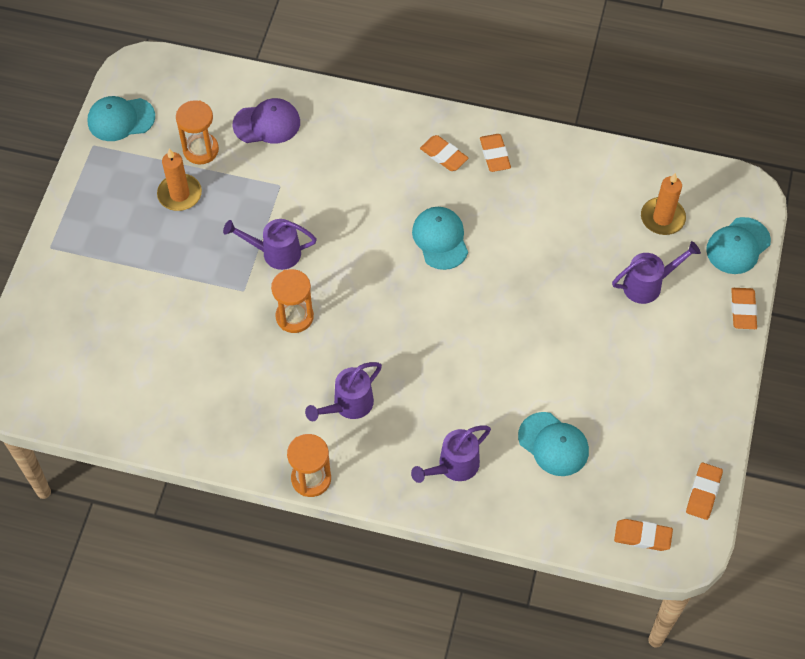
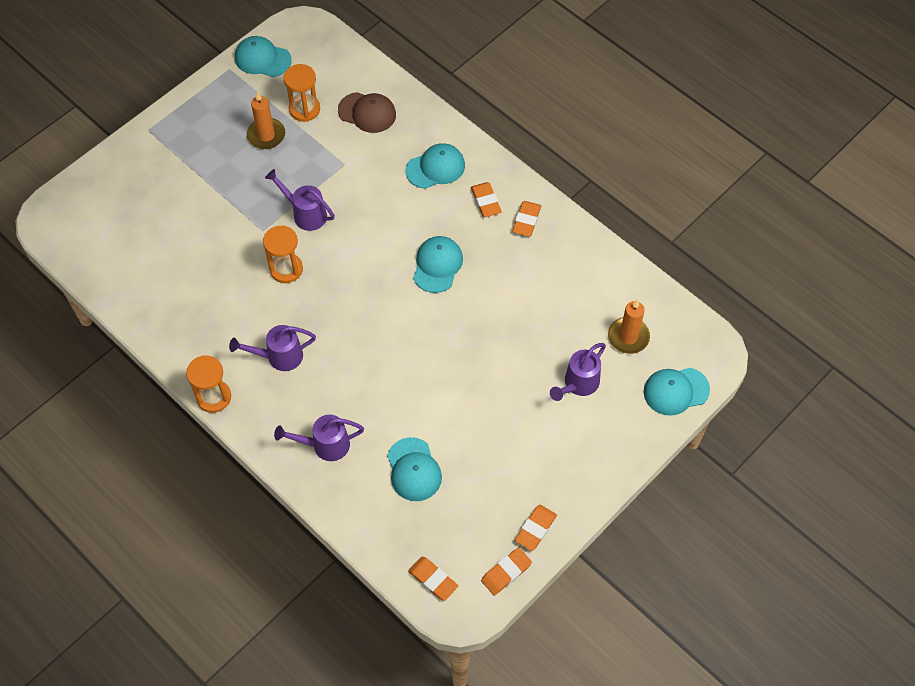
camera: 30 degrees right, 0 degrees up
purple cap [232,98,300,144] -> brown cap [338,92,396,133]
purple watering can [612,241,701,304] -> purple watering can turned 120 degrees clockwise [550,343,606,401]
orange eraser [731,288,757,329] -> orange eraser moved to [515,505,557,551]
none -> turquoise cap [406,143,465,189]

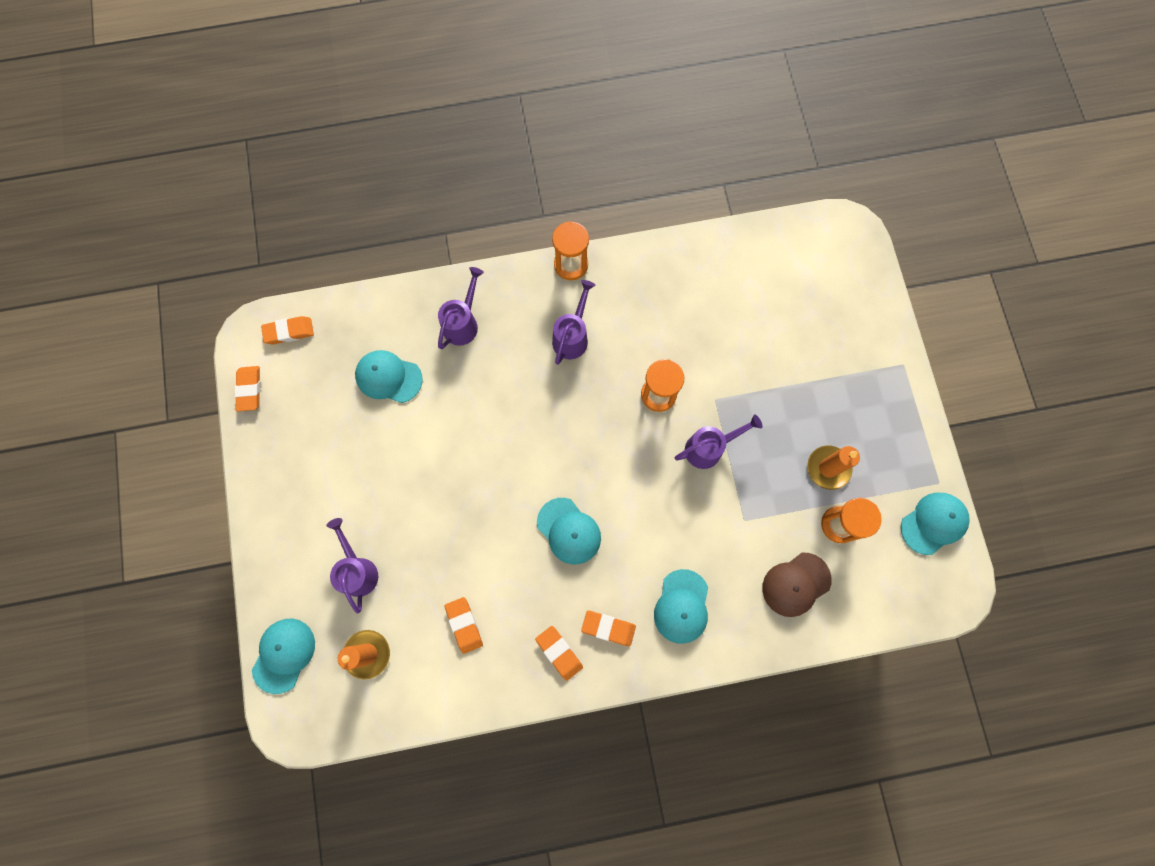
camera: 125 degrees right, 15 degrees up
orange eraser [515,505,557,551] -> orange eraser moved to [445,597,483,654]

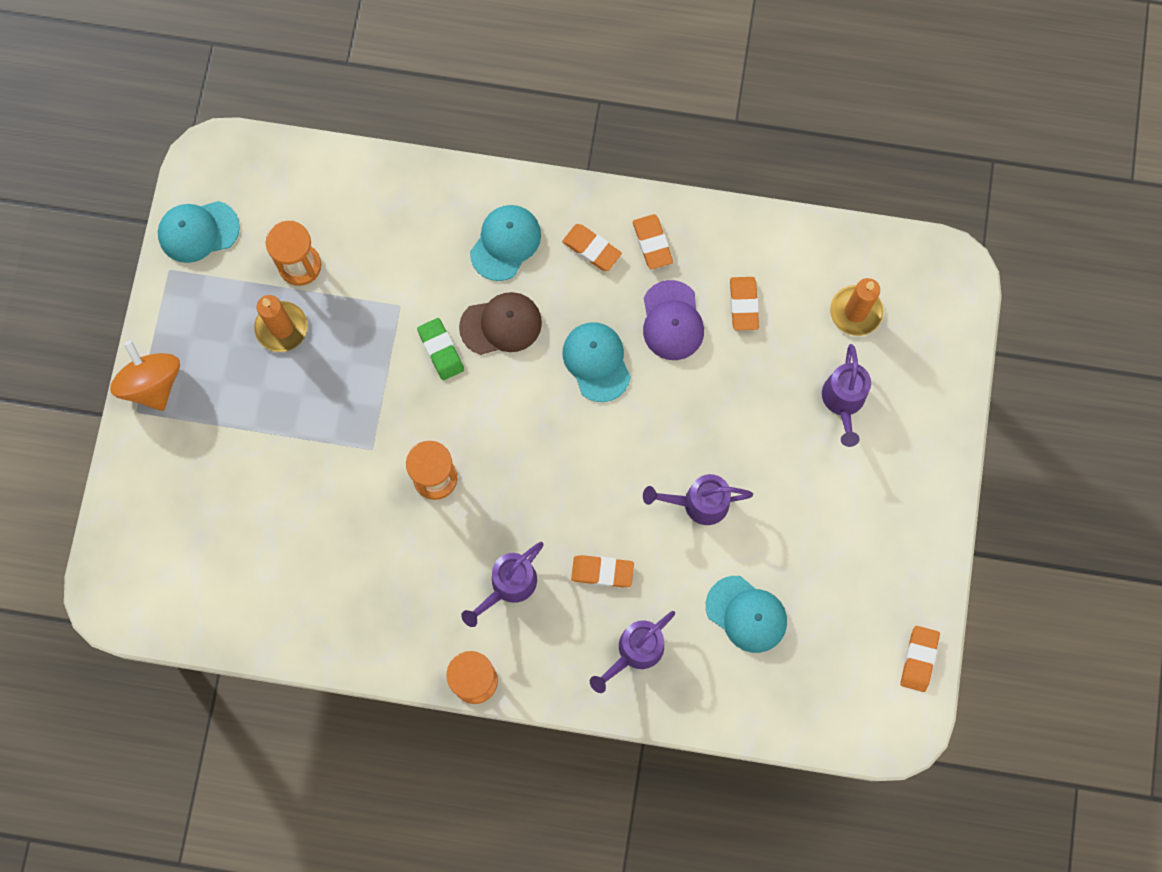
camera: 160 degrees left, 0 degrees up
turquoise cap [252,619,315,694] -> none
orange eraser [261,316,314,344] -> orange eraser moved to [571,555,634,587]
purple watering can [675,414,763,469] -> purple watering can moved to [643,474,753,525]
brown cap [762,553,832,617] -> brown cap moved to [459,292,542,355]
none -> orange spinning top [110,341,180,411]
none -> green eraser [417,318,464,380]
none -> purple cap [643,280,704,360]

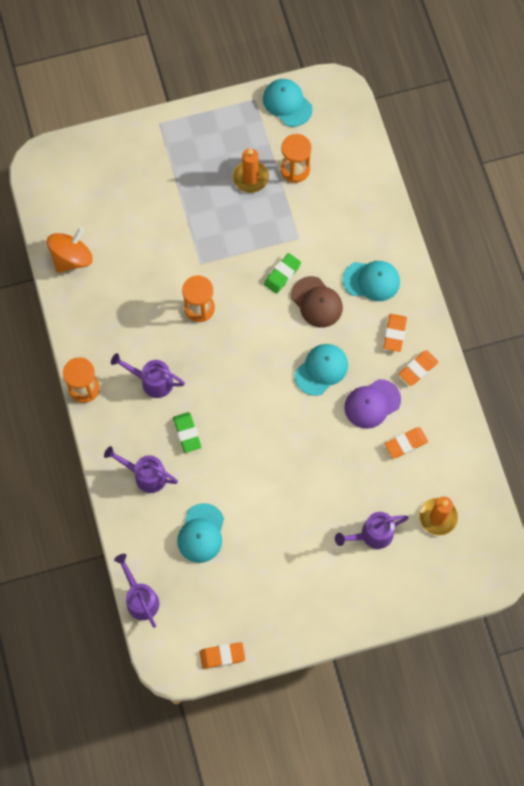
camera: 65 degrees right, 5 degrees down
orange spinning top [110,341,180,411] -> orange spinning top moved to [47,227,93,273]
orange eraser [571,555,634,587] -> green eraser [173,412,201,453]
purple watering can [643,474,753,525] -> purple watering can moved to [114,554,159,628]

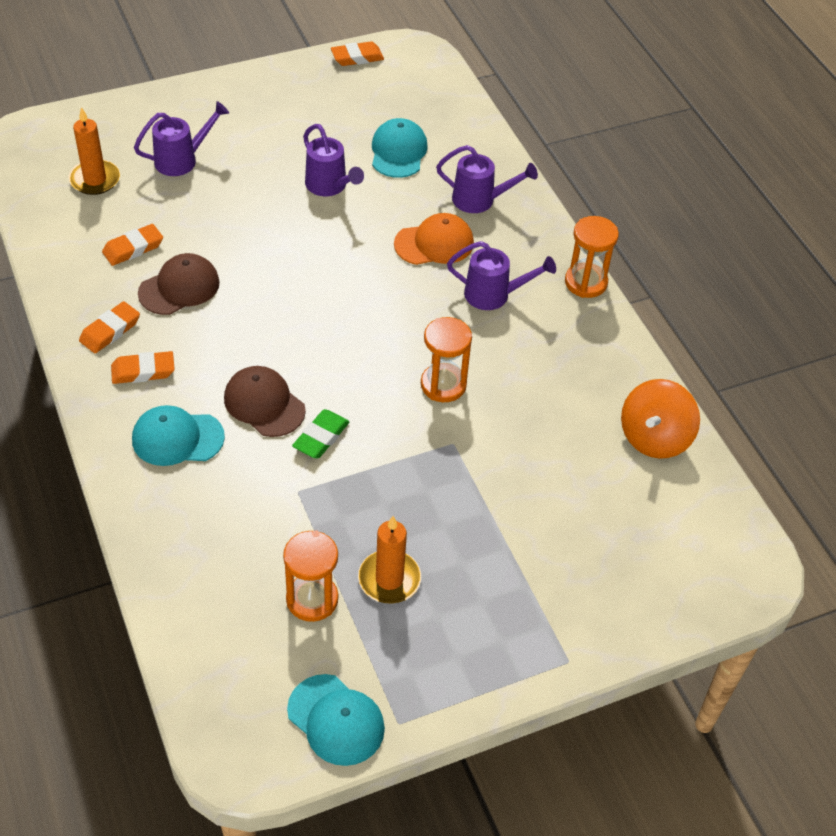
camera: 170 degrees right, 20 degrees down
purple watering can [114,554,159,628] -> purple watering can moved to [303,124,364,196]
green eraser [173,412,201,453] -> orange cap [394,213,474,265]
turquoise cap [295,344,348,396] -> none
purple cap [344,379,401,429] -> brown cap [138,253,220,315]
orange eraser [383,314,407,352] -> orange eraser turned 75 degrees clockwise [111,351,175,384]

